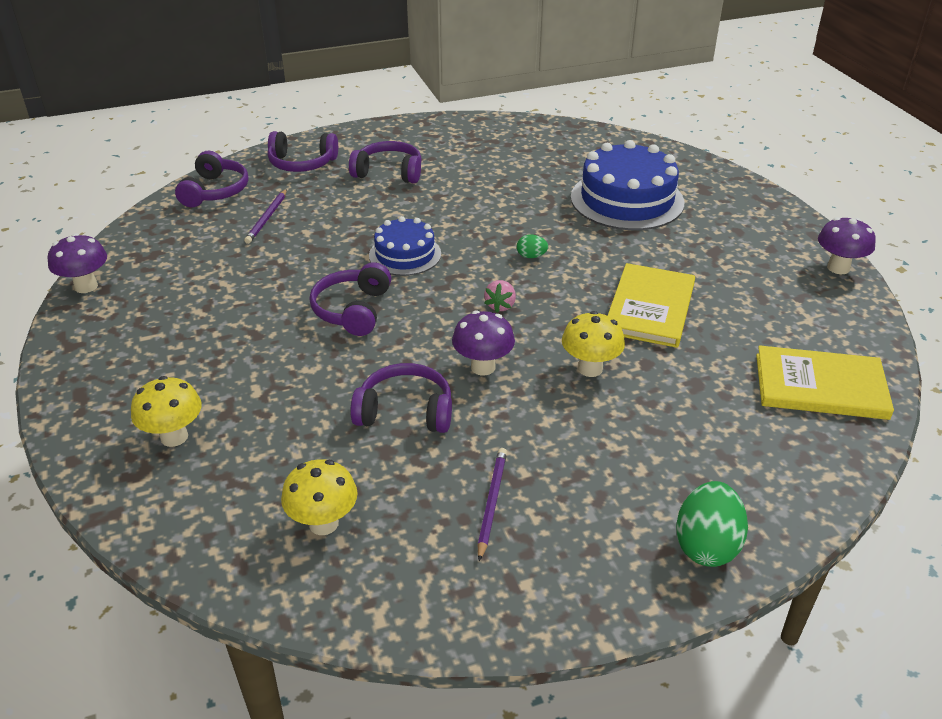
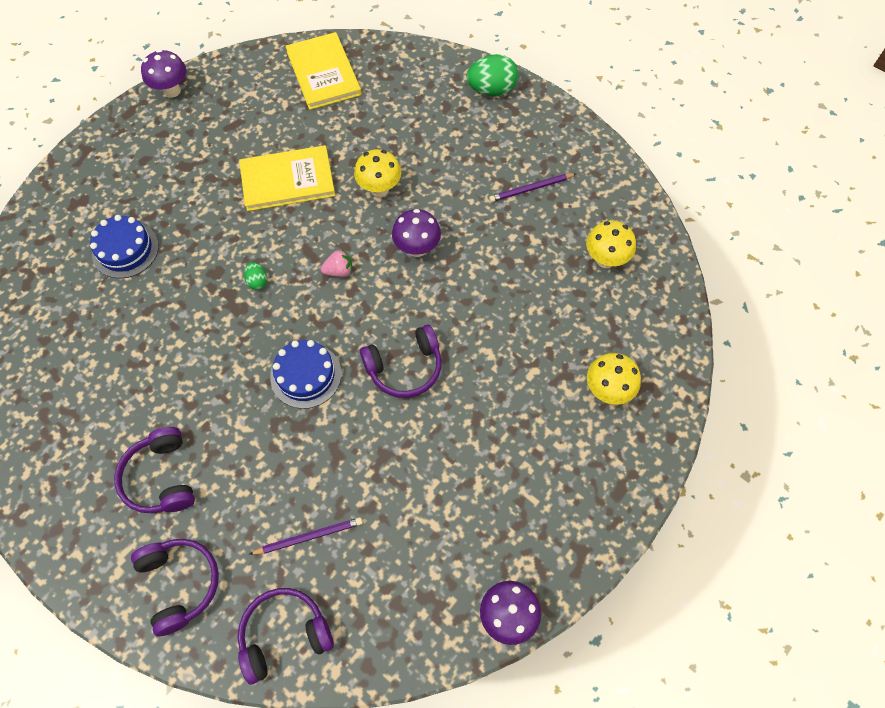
camera: 120 degrees left, 25 degrees up
purple headphones [350,363,452,433] -> none
blue cake [571,140,684,230] -> blue cake [90,215,159,279], size x0.59

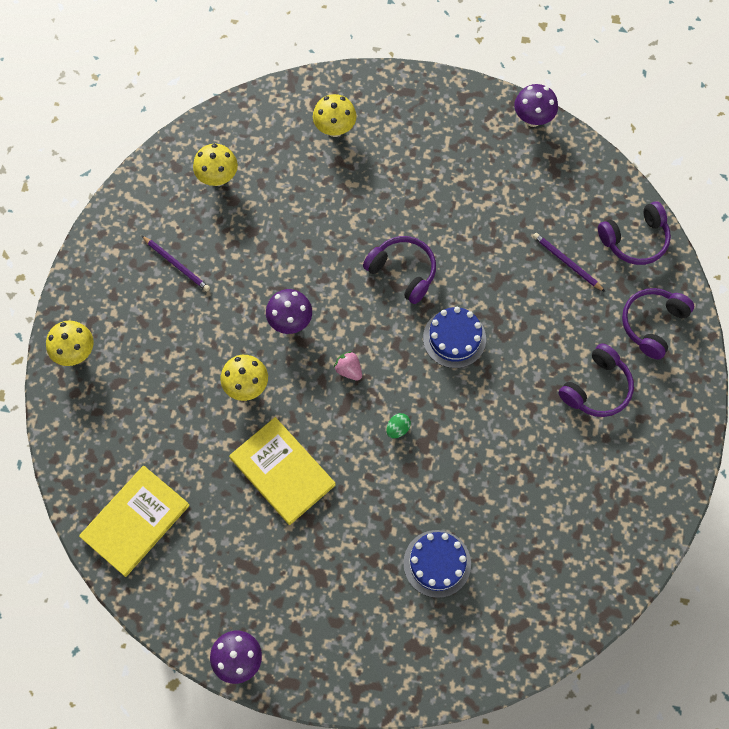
camera: 120 degrees left, 5 degrees up
purple headphones [238,588,334,685] -> purple headphones turned 60 degrees counterclockwise [598,201,671,265]
green egg [466,54,518,96] -> yellow mushroom [46,321,94,366]

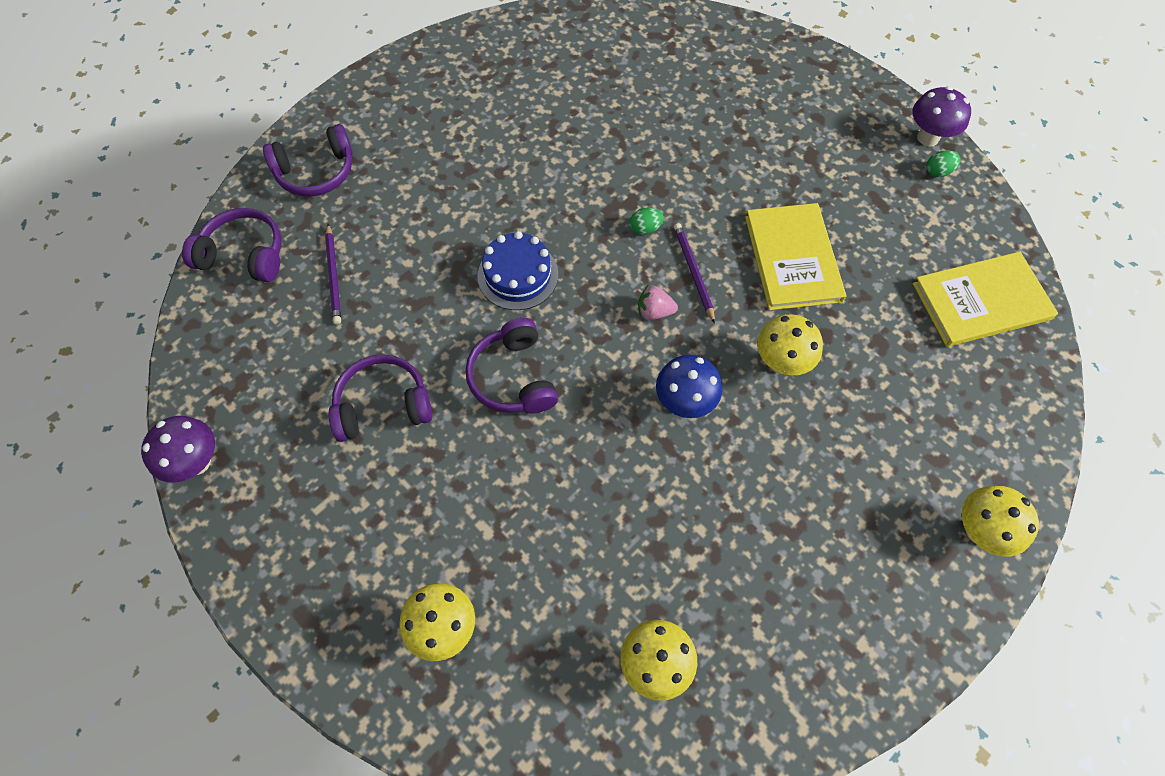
camera: 145 degrees left, 5 degrees down
purple pencil [141,235,210,292] -> purple pencil moved to [674,223,715,323]
purple mushroom [266,289,312,334] -> blue mushroom [656,355,722,418]
pink strawberry [334,351,362,381] -> pink strawberry turned 105 degrees clockwise [638,285,678,320]
blue cake [403,530,471,598] -> none
purple headphones [558,343,634,417] -> purple headphones moved to [328,354,432,442]
none -> green egg [926,150,961,177]

